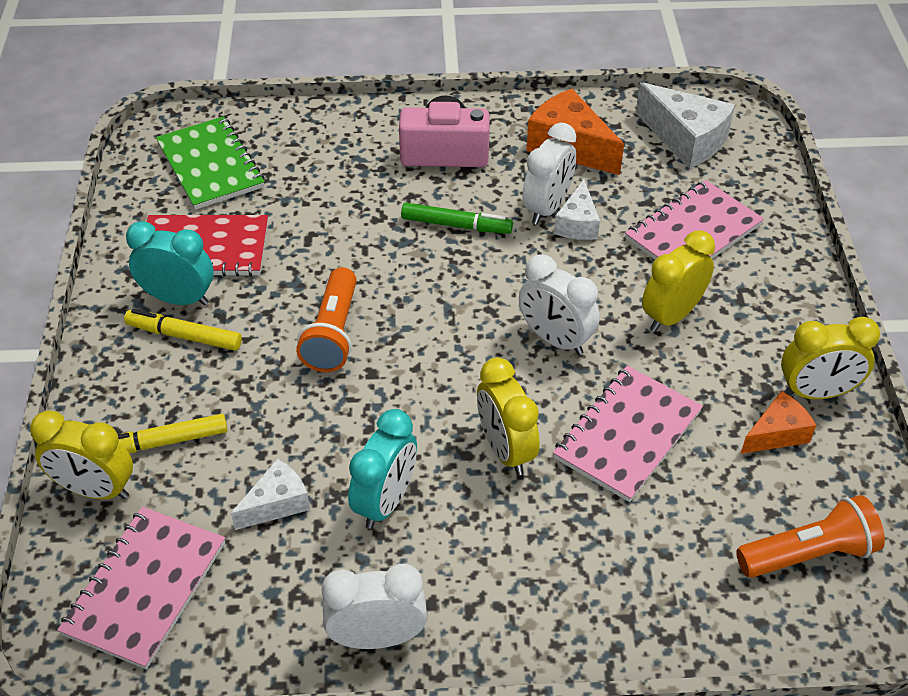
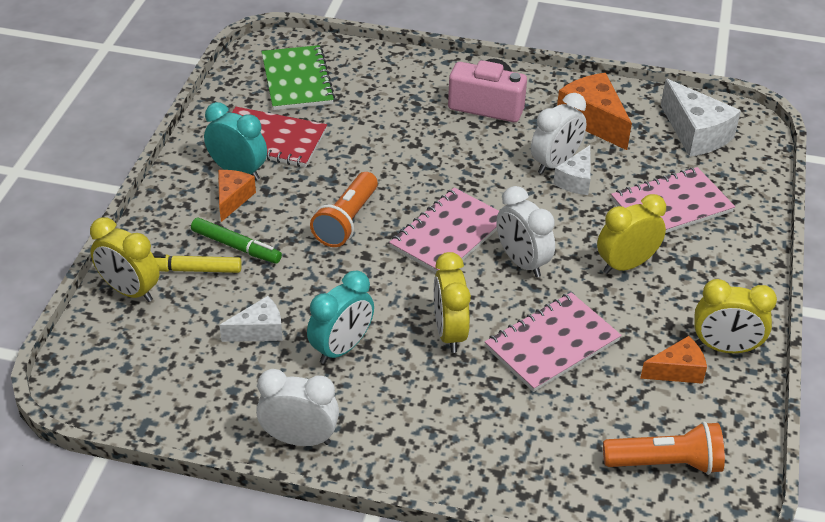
camera: 15 degrees right, 5 degrees down
pink notebook [57,507,225,670] -> pink notebook moved to [389,188,499,273]
yellow marker [124,309,242,351] -> orange cheese [218,170,256,222]
green marker [401,203,513,234] -> green marker moved to [191,217,282,264]

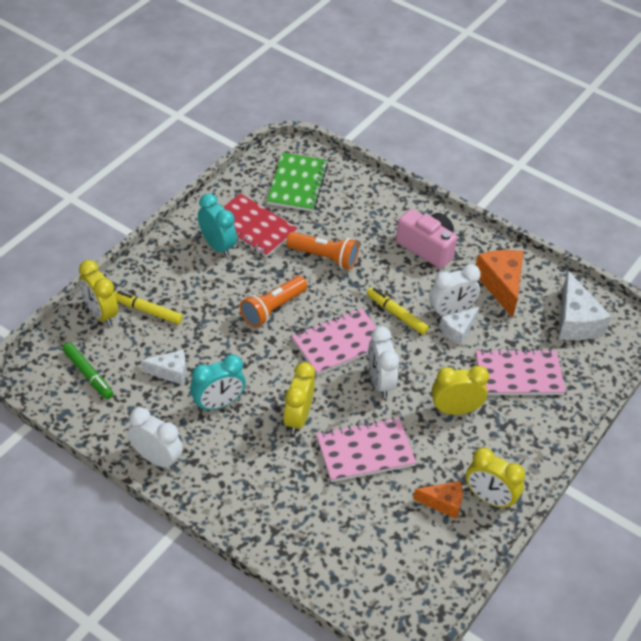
camera: 20 degrees right, 5 degrees up
green marker [191,217,282,264] -> green marker moved to [62,342,113,399]
orange cheese [218,170,256,222] -> none
orange flashlight [603,421,725,475] -> orange flashlight moved to [286,232,359,270]
none -> yellow marker [367,287,429,335]

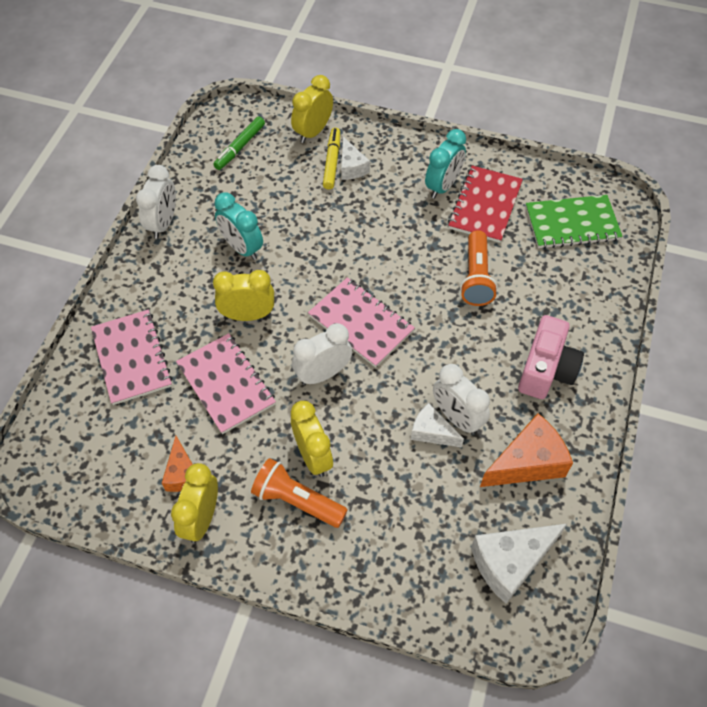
camera: 75 degrees right, 10 degrees up
white cheese [141,350,186,385] -> white cheese moved to [341,137,370,180]
orange flashlight [240,276,307,328] -> orange flashlight moved to [251,458,348,528]
yellow marker [367,287,429,335] -> none
pink notebook [476,349,566,395] -> pink notebook moved to [91,310,173,405]

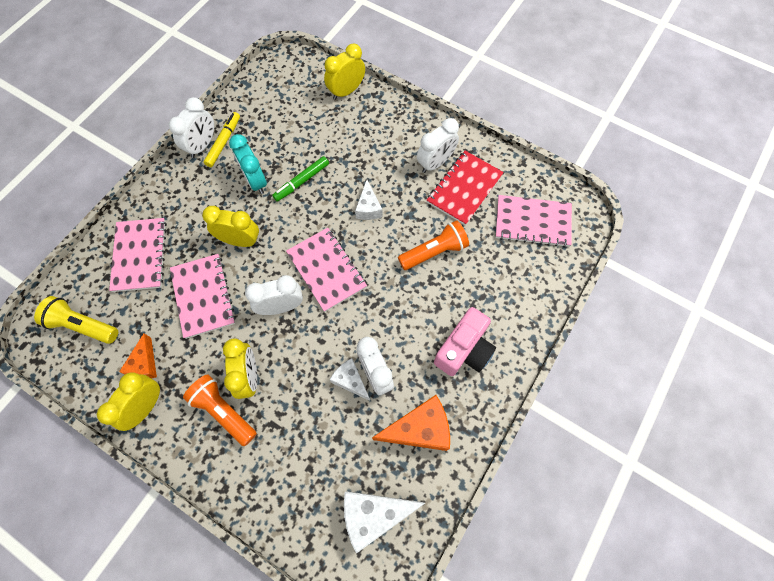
camera: 15 degrees right, 10 degrees up
green marker [213,117,265,170] -> green marker moved to [272,156,329,201]
yellow marker [323,128,340,190] -> yellow marker moved to [204,112,240,167]
white cheese [341,137,370,180] -> white cheese moved to [355,180,383,220]
turquoise clock [425,129,466,199] -> white clock [417,118,459,173]
orange flashlight [460,230,498,306] -> orange flashlight turned 135 degrees counterclockwise [398,220,469,270]
green notebook [526,195,623,249] -> pink notebook [495,195,572,247]
none -> yellow flashlight [34,296,118,344]

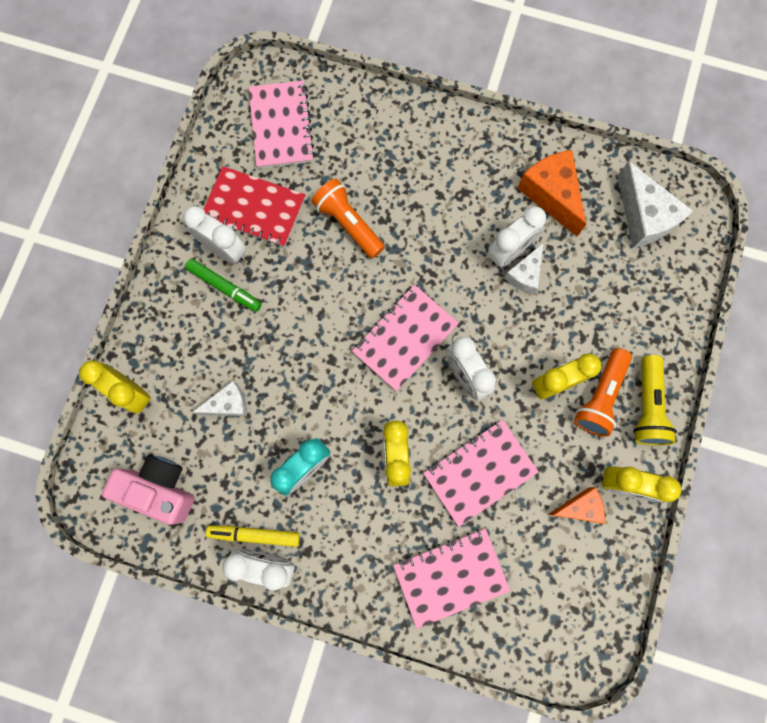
camera: 105 degrees left, 10 degrees up
yellow flashlight [34,296,118,344] -> yellow flashlight moved to [633,355,677,445]
green marker [272,156,329,201] -> green marker moved to [185,259,262,312]
white cheese [355,180,383,220] -> white cheese moved to [193,381,247,416]
pink camera [434,307,496,376] -> pink camera moved to [102,455,195,525]

